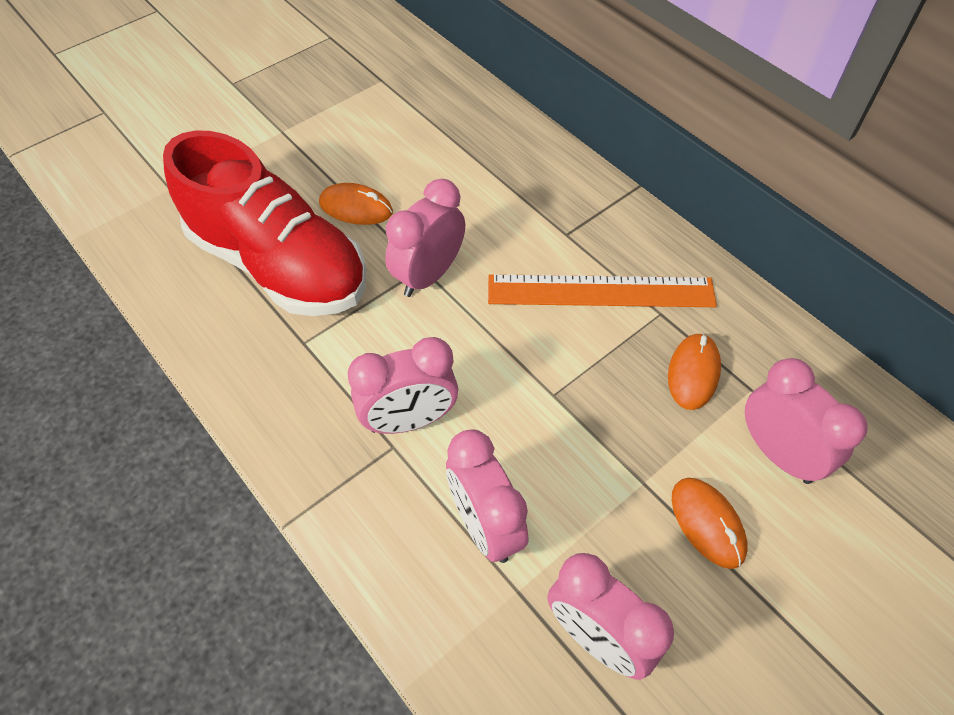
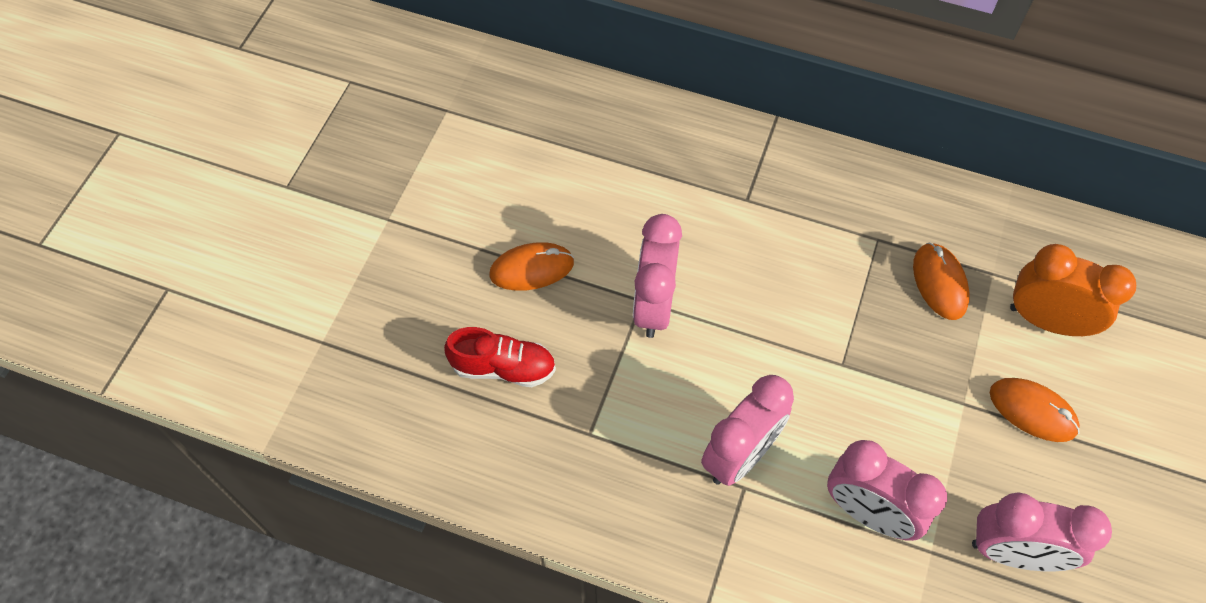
camera: 30 degrees left, 5 degrees up
red shoe [163,130,366,316] -> red shoe [444,327,556,387], size x0.44
orange ruler [488,274,717,307] -> none
pink clock [745,358,868,484] -> orange clock [1010,244,1136,336]

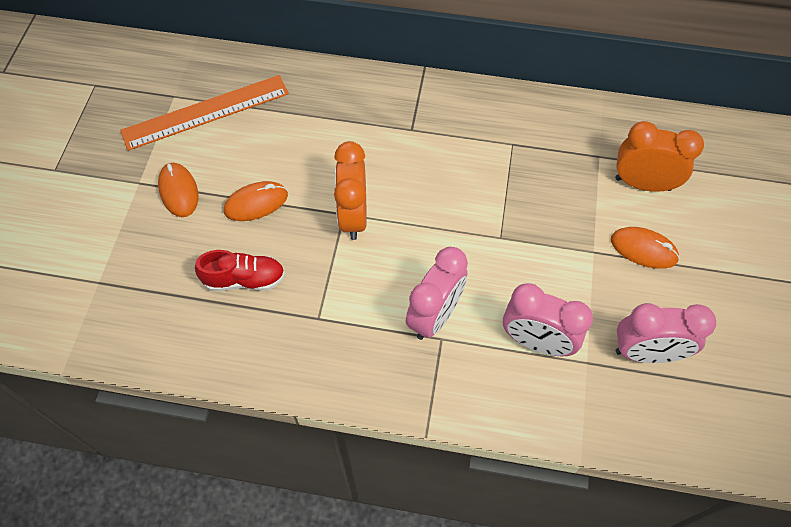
camera: 10 degrees left, 0 degrees up
pink clock [633,214,682,338] -> orange clock [334,141,367,240]
orange mouse [913,242,970,320] -> orange mouse moved to [158,163,199,217]
none -> orange ruler [120,75,289,151]

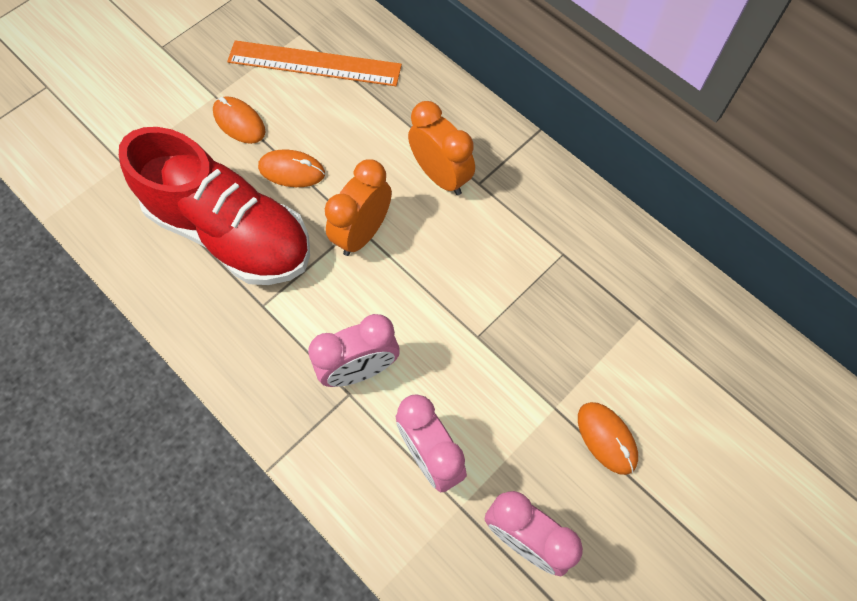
camera: 35 degrees right, 5 degrees up
orange mouse [158,163,199,217] -> orange mouse turned 60 degrees counterclockwise [213,96,265,144]
red shoe [195,250,285,291] -> red shoe [119,127,310,285], size x2.29
orange clock [616,121,704,192] -> orange clock moved to [408,101,475,195]

